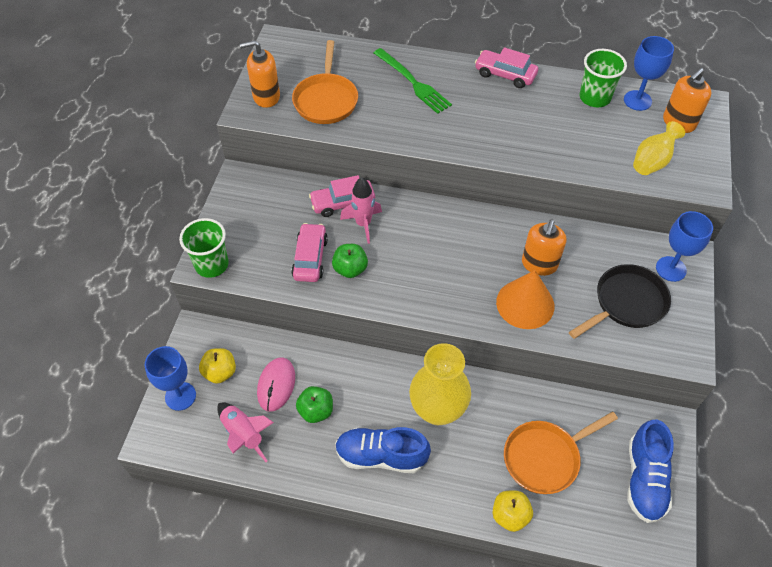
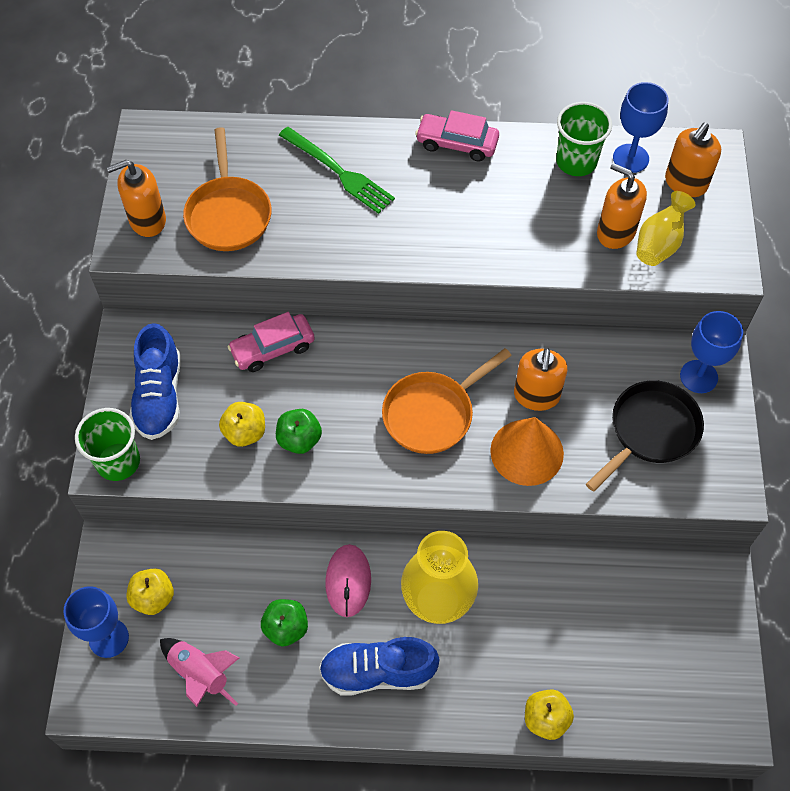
camera: 10 degrees left, 5 degrees up
pink mouse [257,357,295,412] -> pink mouse moved to [325,544,371,617]
pink car [291,223,328,282] -> yellow apple [219,402,265,447]
pink rocket [340,177,382,244] -> none
orange pan [504,412,618,494] -> orange pan moved to [382,348,512,454]
blue shoe [627,419,674,523] -> blue shoe moved to [129,323,181,440]
none -> orange soap dispenser [597,163,647,249]

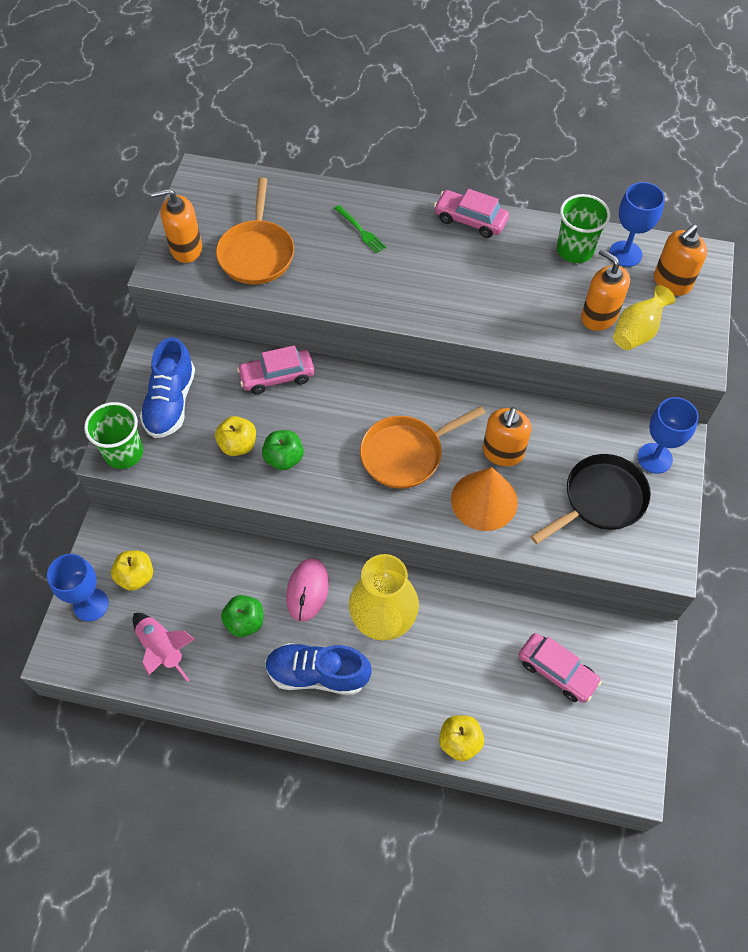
camera: 10 degrees right, 0 degrees up
green fork [279,127,395,214] -> green fork [334,205,386,254], size x0.57
none -> pink car [519,633,602,703]

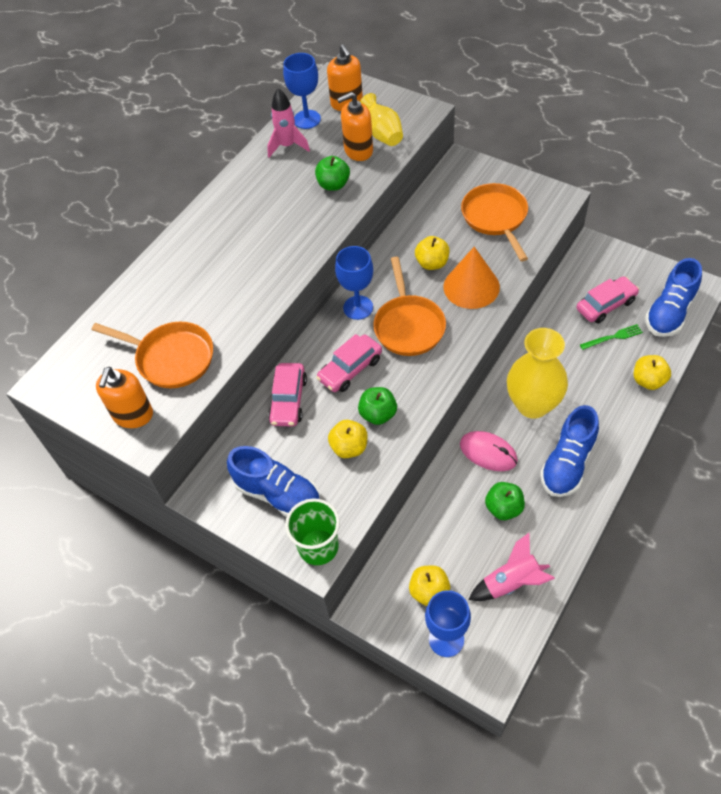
camera: 65 degrees left, 5 degrees down
green fork [334,205,386,254] -> green fork moved to [580,324,643,350]
pink car [434,189,509,238] -> pink car moved to [316,334,382,392]
orange soap dispenser [483,407,532,466] -> yellow apple [415,236,449,270]
black pan [531,454,651,544] -> orange pan [461,183,528,262]
green cup [557,194,610,263] -> pink rocket [267,88,310,158]
blue goblet [638,397,699,474] -> blue goblet moved to [335,246,373,320]
none -> green apple [315,156,350,191]
none -> blue shoe [645,258,702,337]

